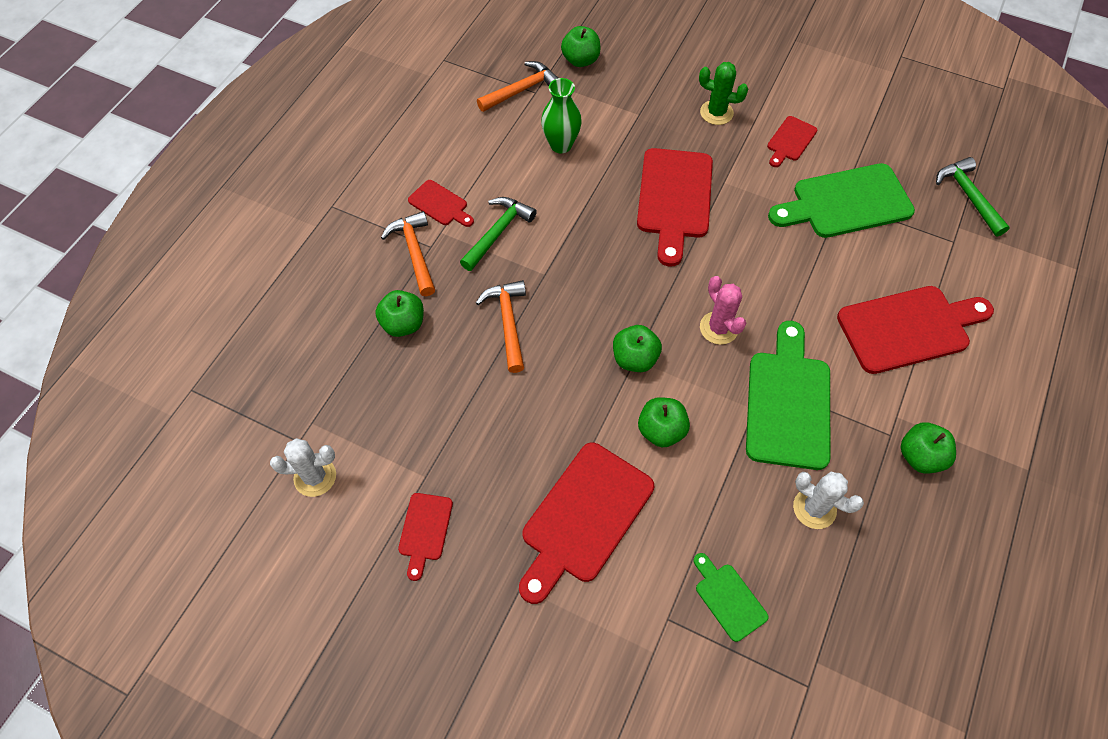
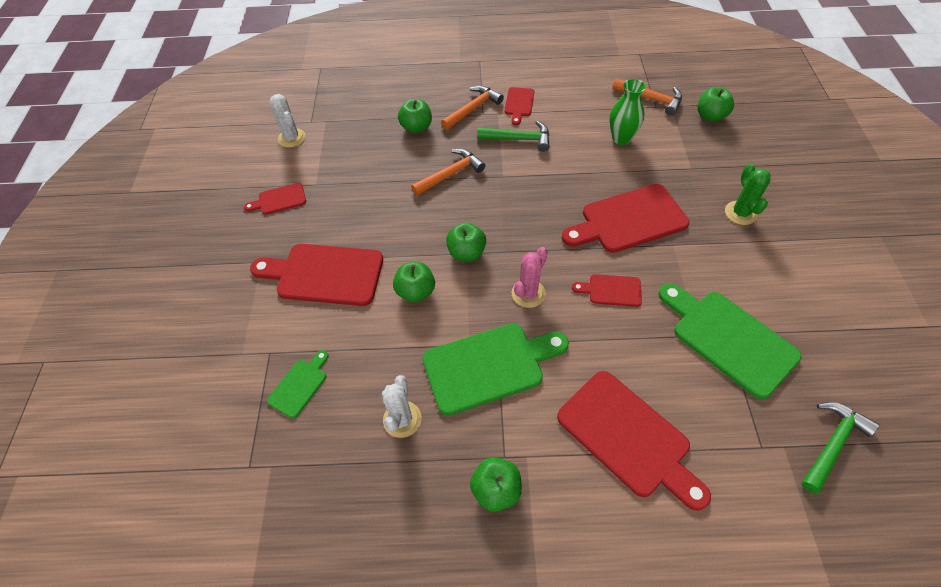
camera: 65 degrees right, 5 degrees down
red cutting board [767,116,817,167] -> red cutting board moved to [572,274,642,307]

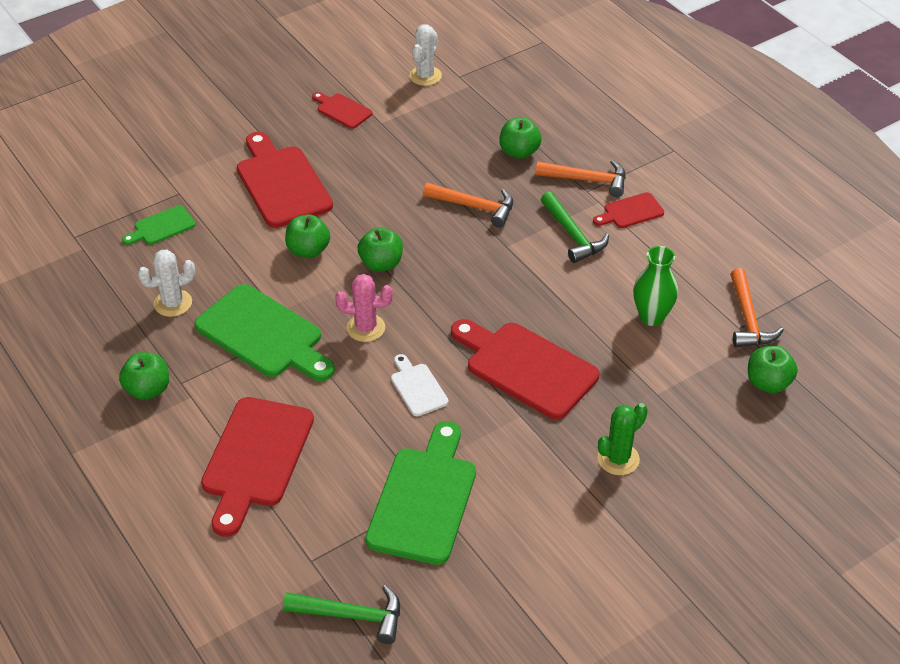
camera: 55 degrees right, 10 degrees down
green cutting board [267,350,329,418] -> green cutting board turned 150 degrees clockwise [122,205,196,245]
red cutting board [572,274,642,307] -> white cutting board [391,354,449,416]

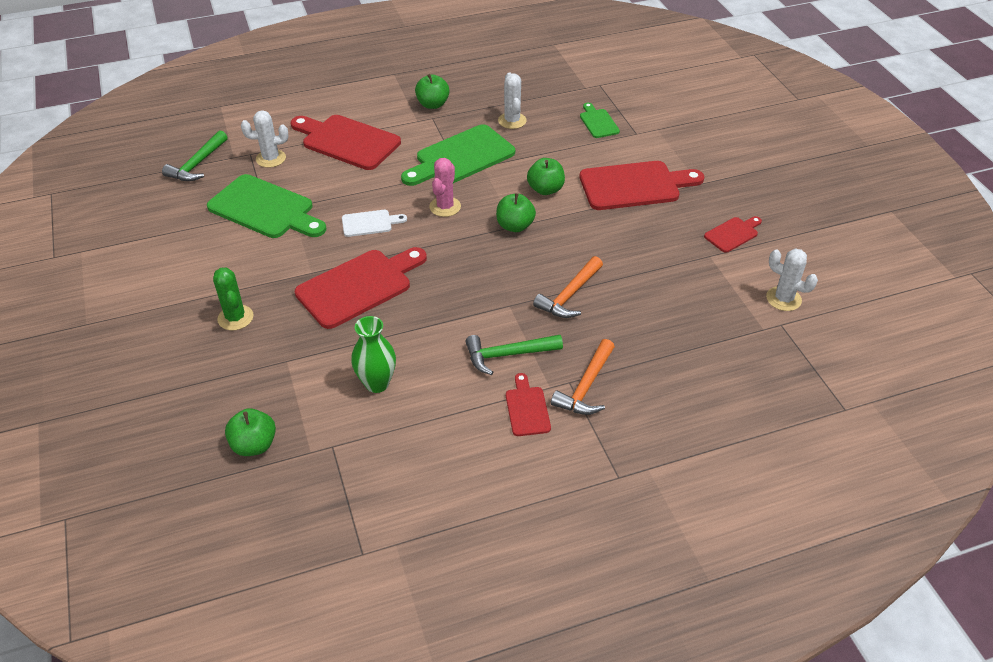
camera: 105 degrees right, 0 degrees up
green apple [499,118,541,159] -> none
orange hammer [730,268,784,347] -> none
none -> white cactus [241,110,288,168]

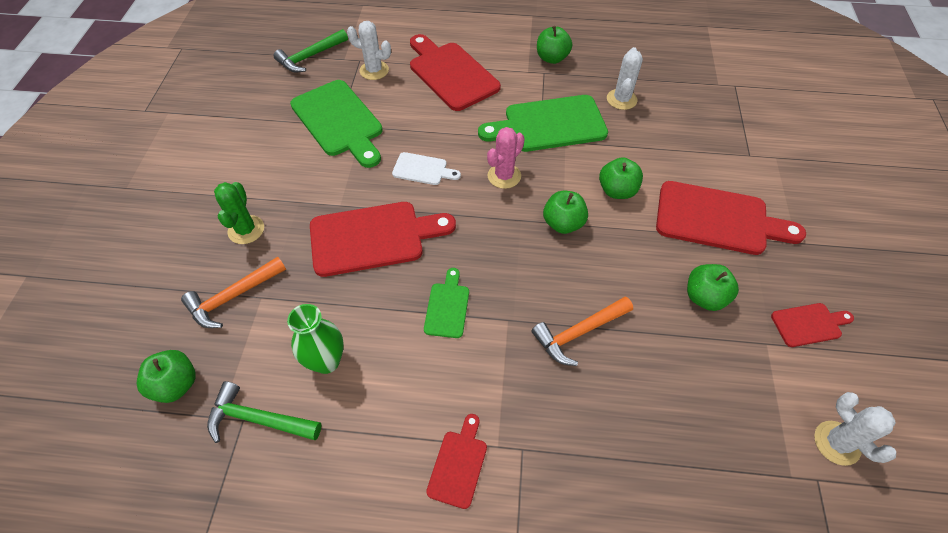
camera: 25 degrees right, 10 degrees up
green hammer [465,335,563,375] -> green hammer moved to [207,381,322,443]
orange hammer [551,339,615,415] -> orange hammer moved to [181,257,286,328]
green cutting board [580,103,620,138] -> green cutting board moved to [424,268,469,338]
none -> green apple [687,264,739,311]

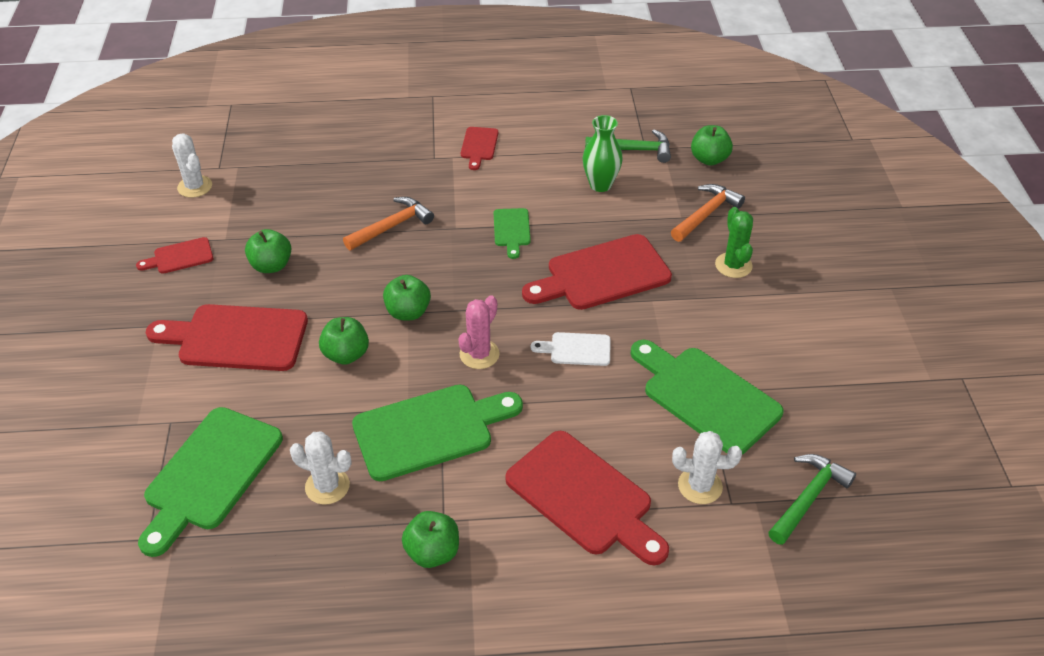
camera: 170 degrees right, 10 degrees down
white cactus [607,47,643,110] -> white cactus turned 75 degrees counterclockwise [290,431,351,505]
none -> green cutting board [138,407,283,557]

